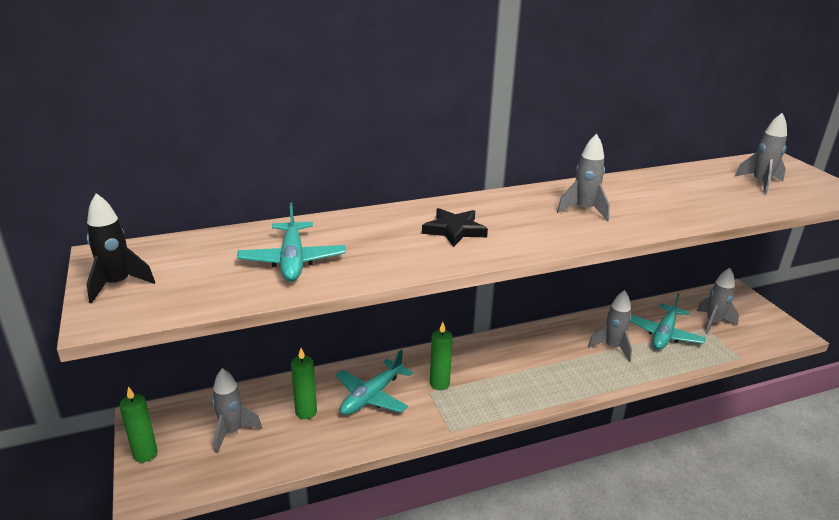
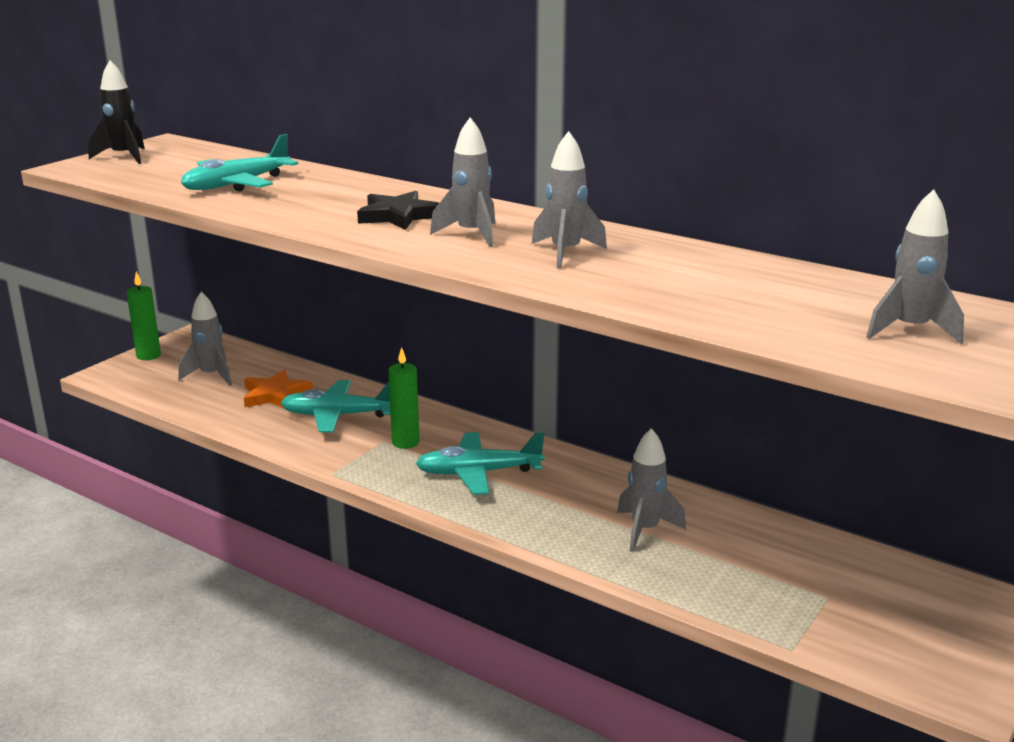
camera: 55 degrees right, 5 degrees down
green candle [291,348,317,419] -> orange star [244,369,313,409]
turquoise plane [631,293,706,350] -> turquoise plane moved to [415,432,544,495]
grey rocket [697,268,739,334] -> grey rocket moved to [430,117,495,247]

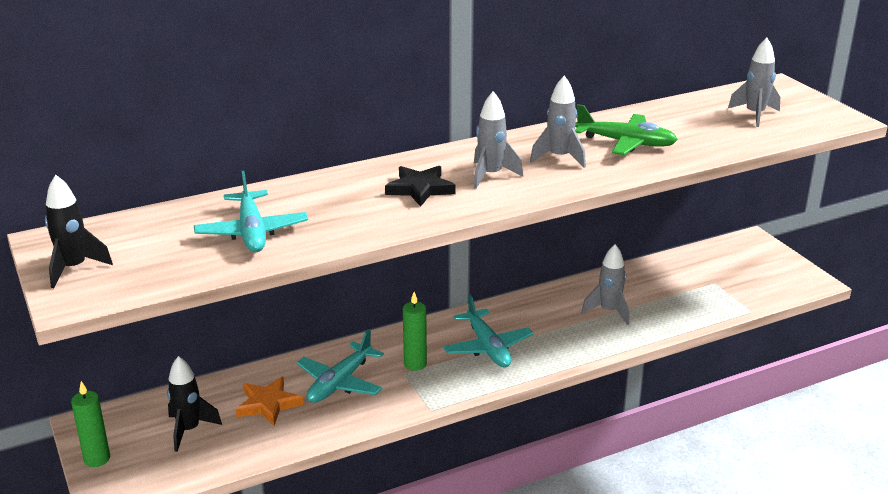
camera: 60 degrees left, 5 degrees up
grey rocket [178,292,232,386] -> black rocket [167,356,222,452]
turquoise plane [415,432,544,495] -> turquoise plane turned 45 degrees counterclockwise [443,295,534,368]
none -> green plane [575,104,678,155]

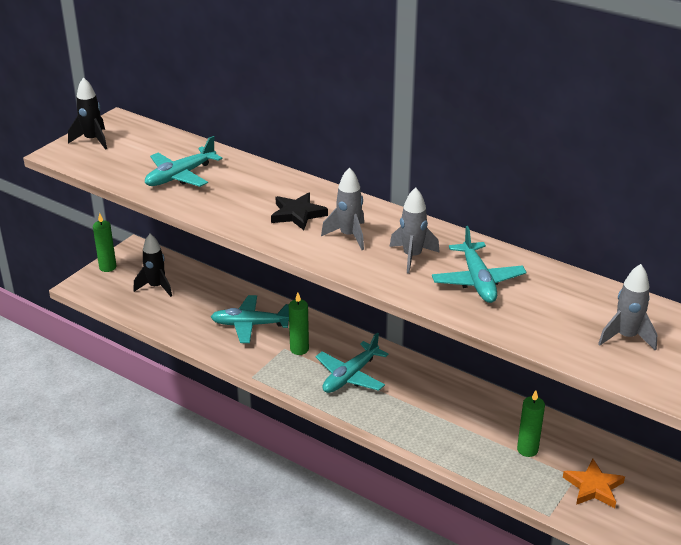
camera: 60 degrees right, 5 degrees up
orange star [236,376,303,426] -> orange star moved to [563,459,625,508]
green plane [575,104,678,155] -> turquoise plane [432,226,526,303]
grey rocket [581,244,629,325] -> none
none -> green candle [517,390,545,457]

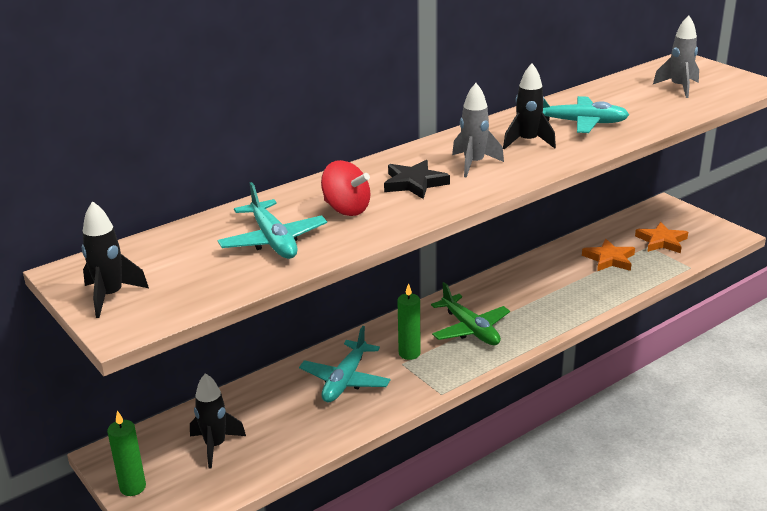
camera: 70 degrees left, 5 degrees down
turquoise plane [316,333,388,393] -> green plane [431,282,510,345]
grey rocket [389,187,440,274] -> black rocket [503,63,556,149]
green candle [517,390,545,457] -> orange star [582,239,635,271]
none -> red spinning top [321,160,370,216]

